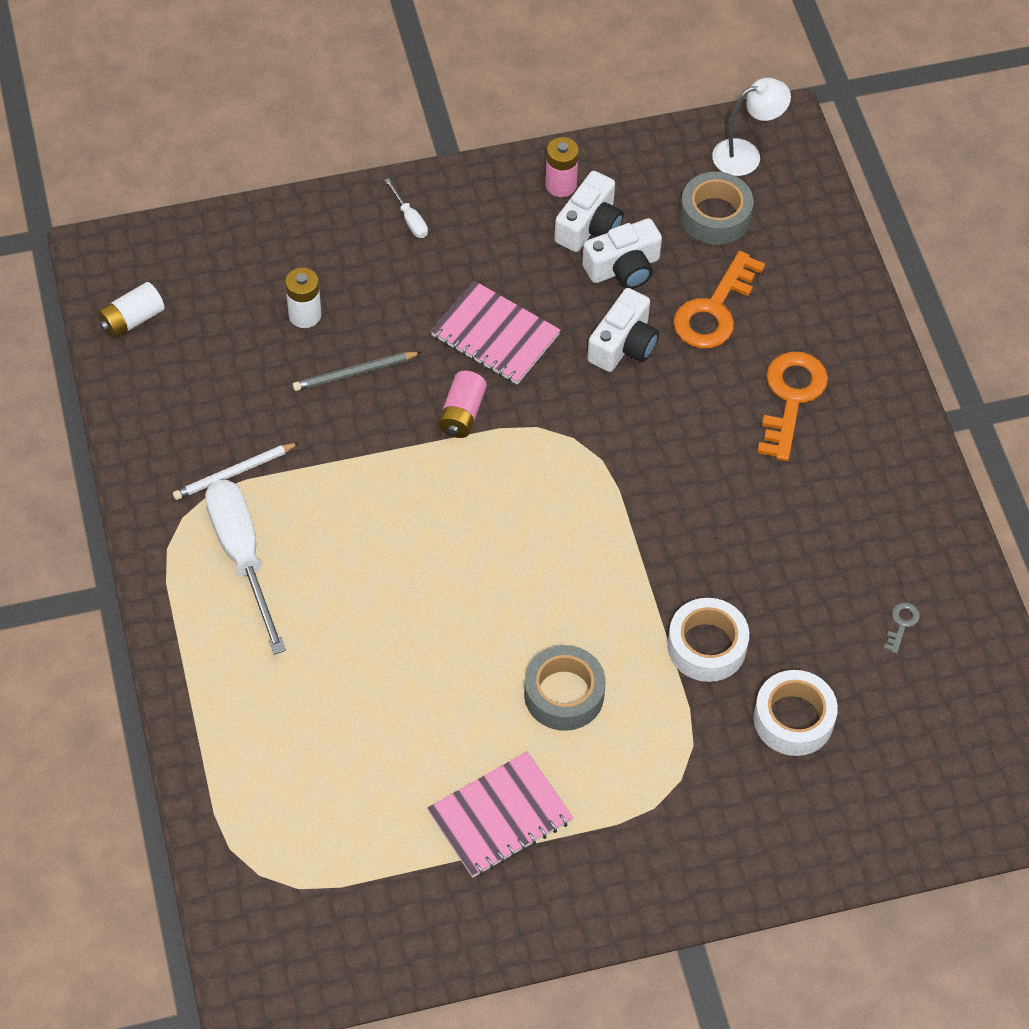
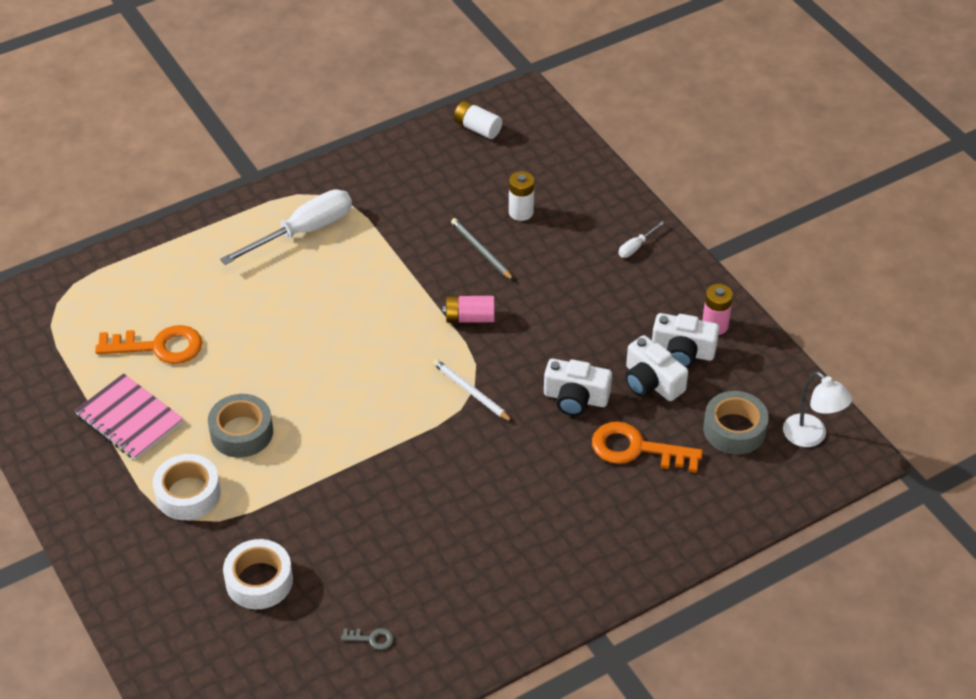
camera: 75 degrees right, 10 degrees down
white pencil [173,442,299,500] -> white pencil moved to [433,359,513,422]
pink notebook [431,281,561,384] -> none
white tape [667,598,749,682] -> white tape moved to [153,454,221,520]
orange key [757,352,828,461] -> orange key moved to [95,325,202,364]

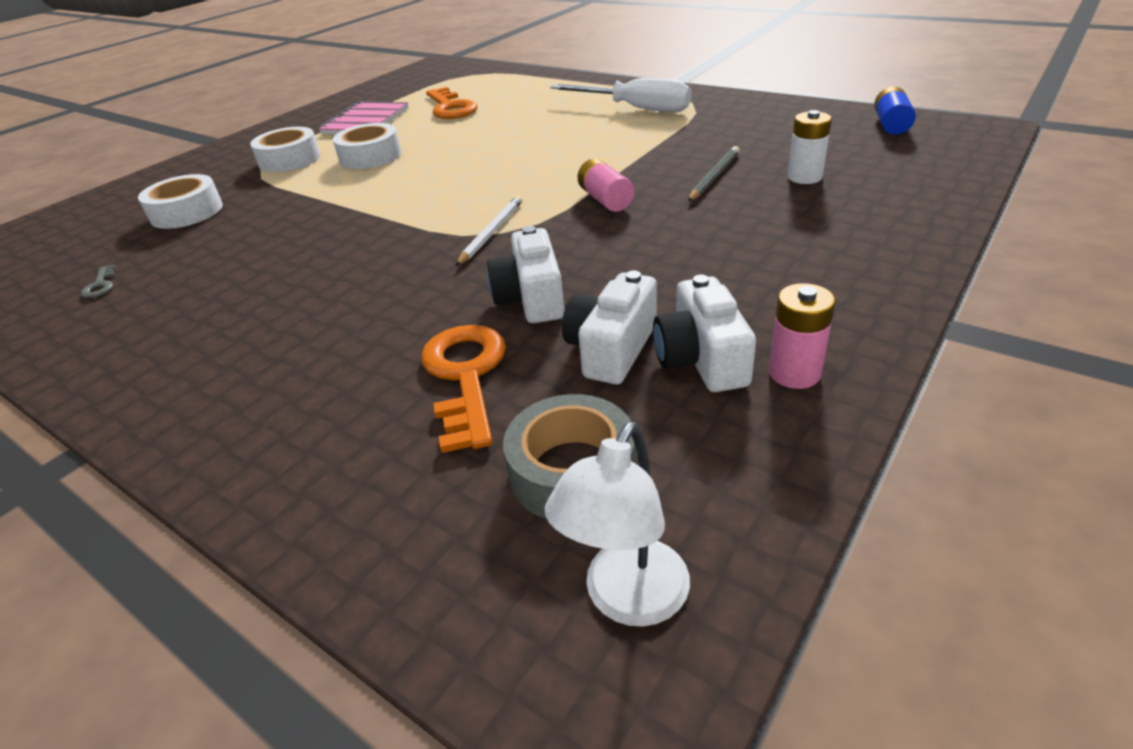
camera: 70 degrees right, 10 degrees down
grey tape [208,394,273,458] -> white tape [333,123,401,169]
white battery [454,101,502,139] -> blue battery [874,87,916,135]
white screwdriver [618,221,665,258] -> none

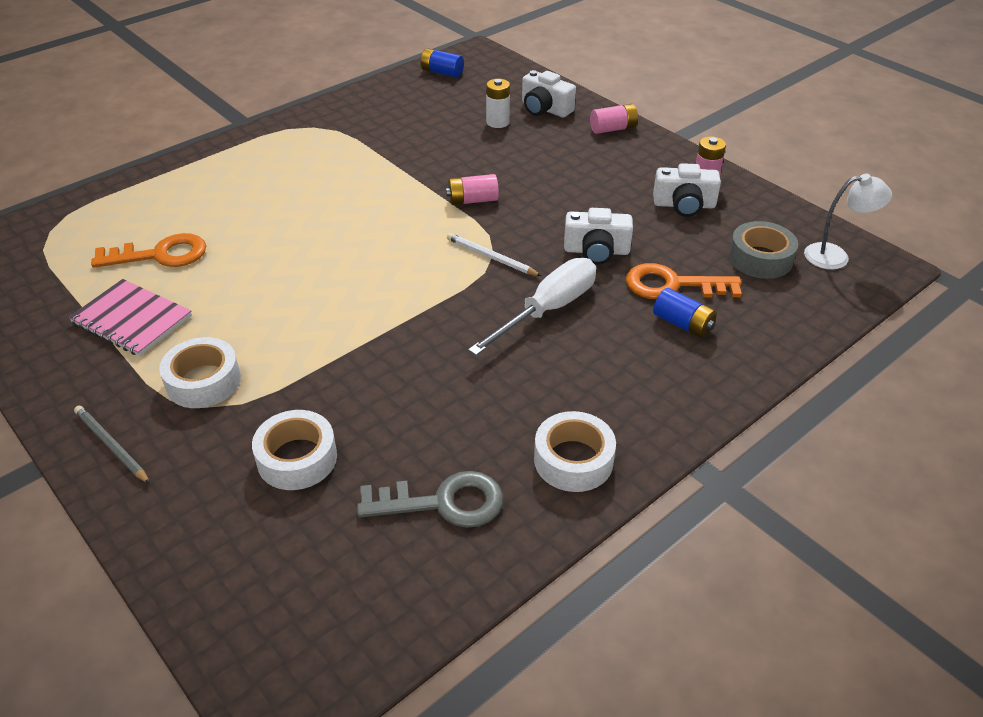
camera: 80 degrees left, 5 degrees up
grey key [81,265,116,298] -> grey key [357,471,503,528], size x2.31
white tape [333,123,401,169] -> white tape moved to [534,411,616,492]
white lamp [545,422,690,627] -> white lamp turned 45 degrees counterclockwise [804,174,892,270]
white screwdriver [550,78,691,112] -> white screwdriver moved to [468,258,596,356]
white camera [562,270,657,384] -> white camera moved to [522,70,576,117]
grey pencil [688,146,740,201] -> grey pencil moved to [74,406,150,484]
none -> pink battery [590,104,638,134]
none -> blue battery [653,288,717,338]

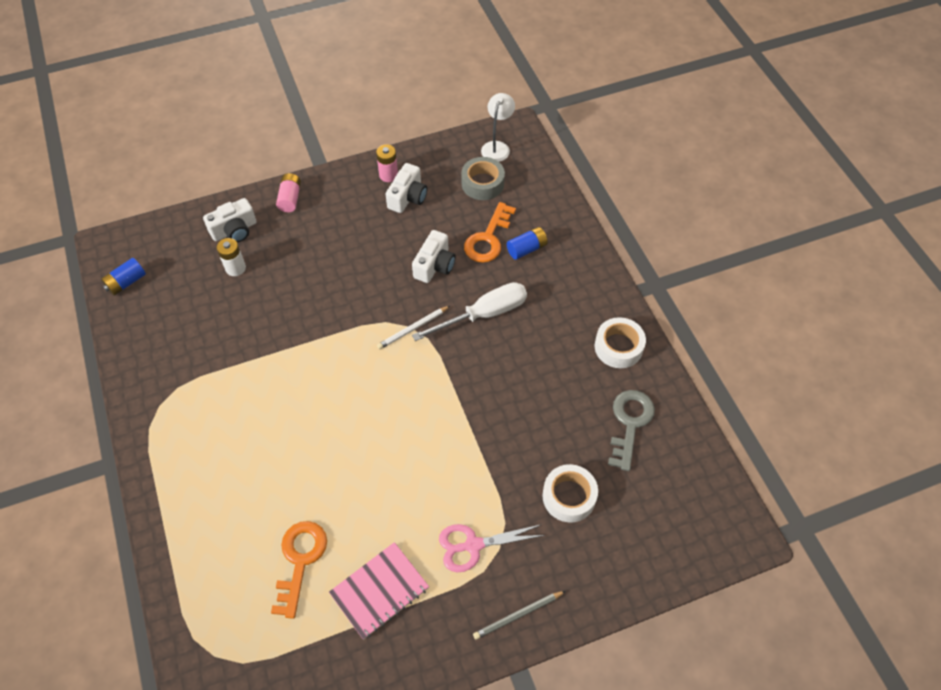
camera: 70 degrees left, 15 degrees up
white tape [159,337,241,408] -> pink scissors [439,524,545,572]
pink battery [446,174,499,205] -> none
white screwdriver [468,258,596,356] -> white screwdriver turned 90 degrees clockwise [412,282,527,341]

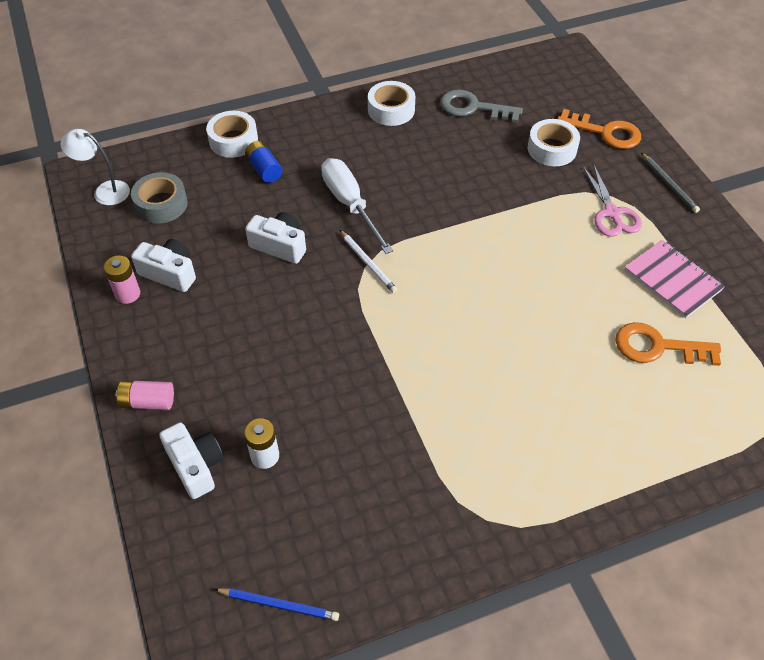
camera: 90 degrees left, 5 degrees down
blue battery [101,258,146,295] -> blue pencil [214,588,339,621]
orange key [464,202,516,263] -> orange key moved to [558,109,641,149]
none -> white tape [206,111,258,158]

